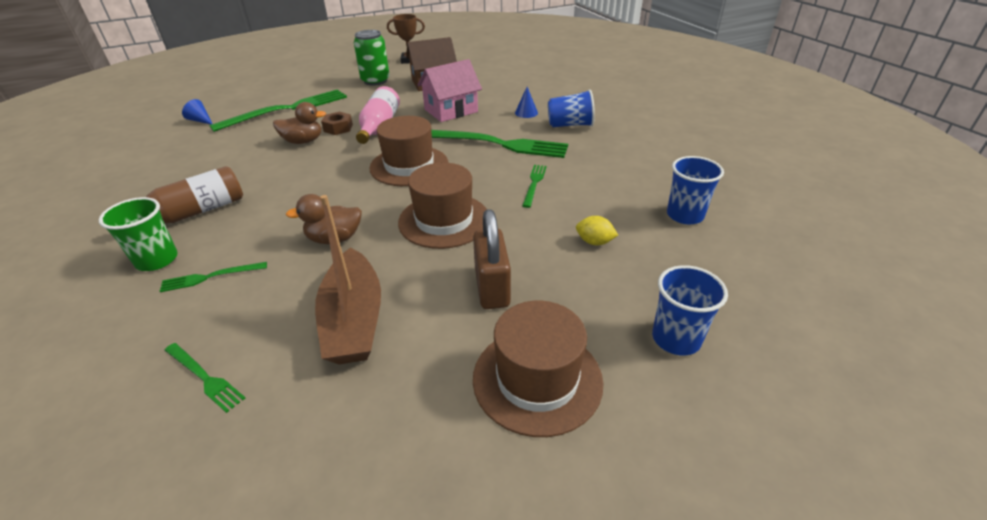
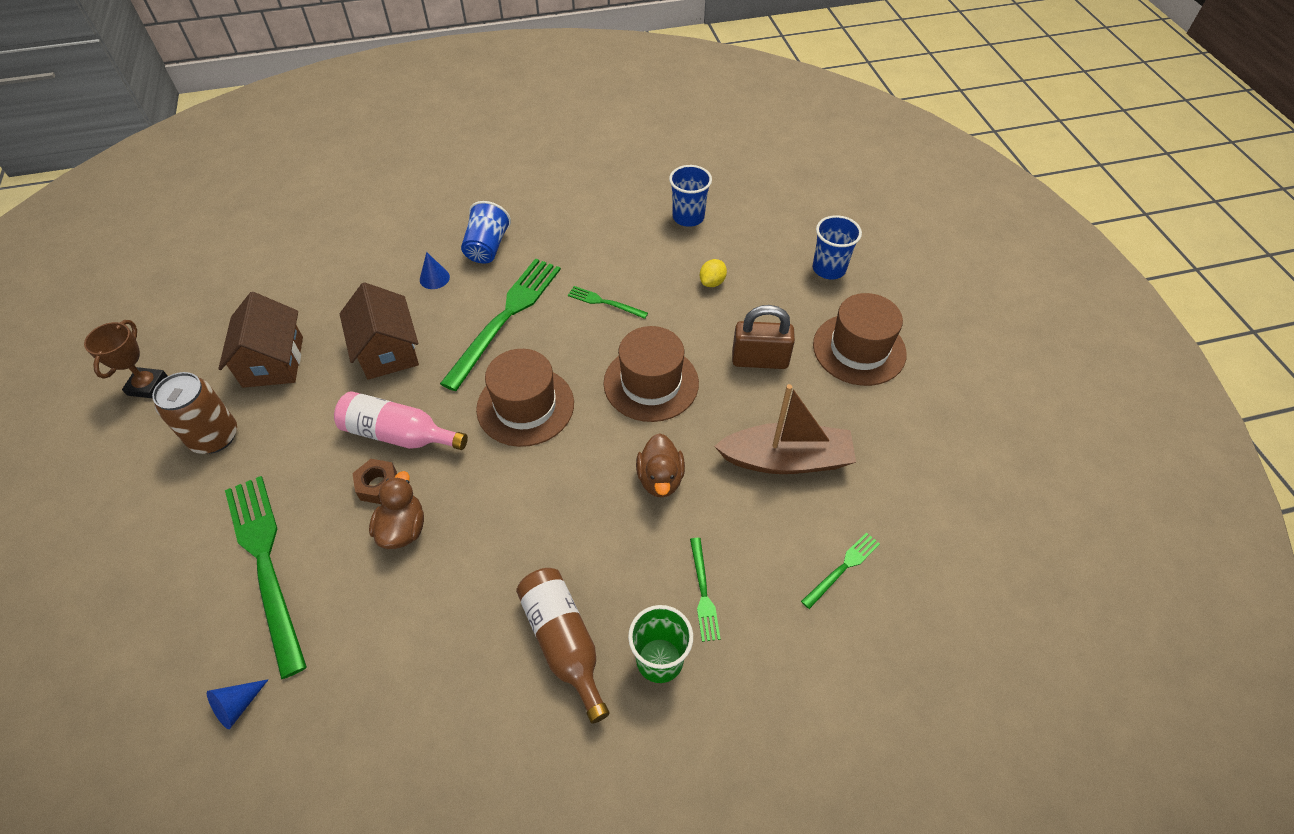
camera: 80 degrees left, 15 degrees up
green can [354,30,390,86] -> brown can [152,372,237,454]
pink house [418,59,482,122] -> brown house [340,282,419,380]

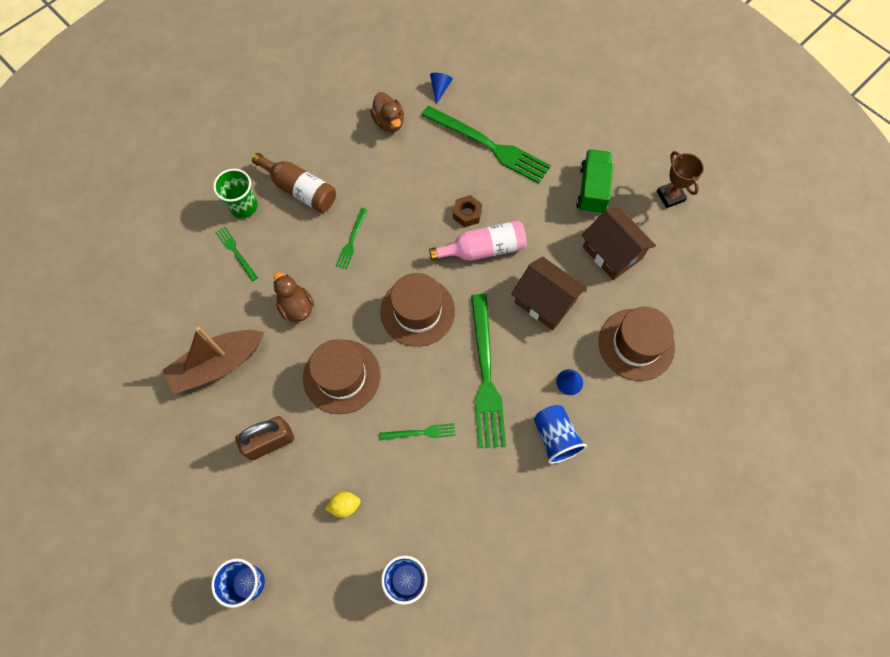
camera: 150 degrees right, 15 degrees up
brown can [152,372,237,454] -> green truck [576,149,613,214]
brown duck [369,471,424,549] -> brown duck moved to [370,92,404,132]
yellow lemon [700,259,727,287] -> yellow lemon turned 75 degrees clockwise [325,492,361,518]
green fork [801,532,880,609] -> green fork moved to [336,208,367,269]
brown hat [813,293,907,386] -> brown hat moved to [599,307,675,381]

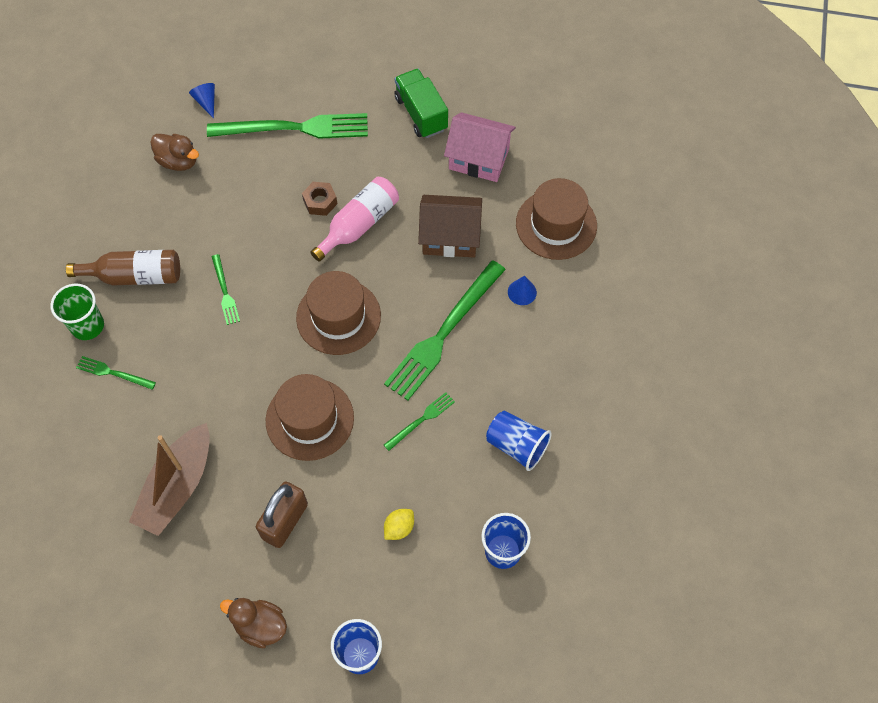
camera: 35 degrees left, 5 degrees down
brown duck [273,272,314,322] -> brown duck moved to [220,598,287,648]
green fork [471,294,506,448] -> green fork turned 75 degrees clockwise [384,260,506,401]
blue cup [534,405,587,464] -> blue cup moved to [486,411,552,471]
brown house [582,208,656,280] -> pink house [444,112,516,182]
brown trophy [657,151,704,208] -> none

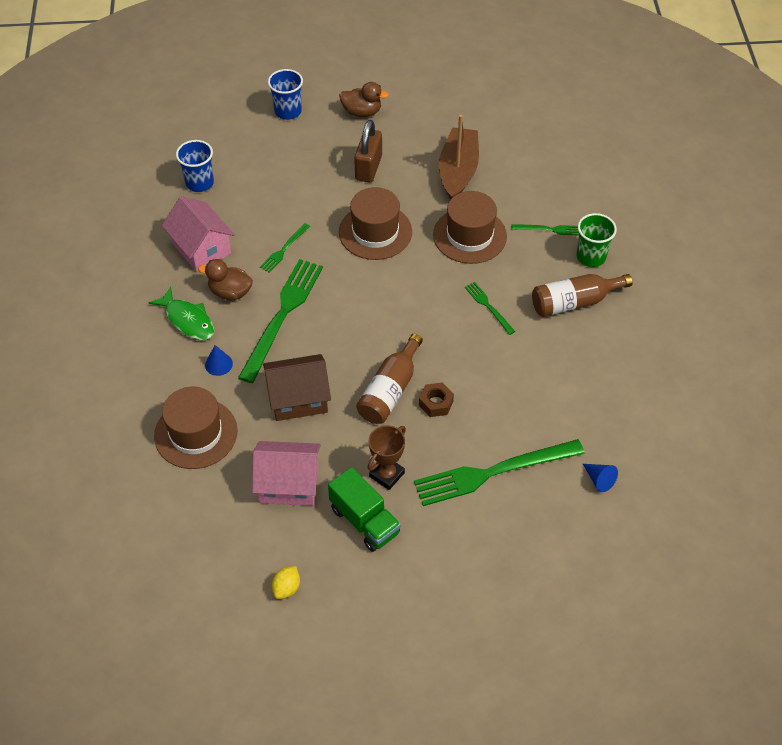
camera: 165 degrees right, 10 degrees down
brown duck [150,134,199,171] -> brown duck moved to [198,259,253,300]
brown hat [296,271,381,355] -> brown hat moved to [433,191,507,264]
pink bottle [311,177,399,262] -> brown bottle [356,334,423,424]
yellow lemon [384,509,414,540] -> yellow lemon moved to [272,566,300,599]
blue cup [486,411,552,471] -> pink house [162,196,235,272]
none -> green fish [149,287,214,340]
none -> brown trophy [367,425,406,490]

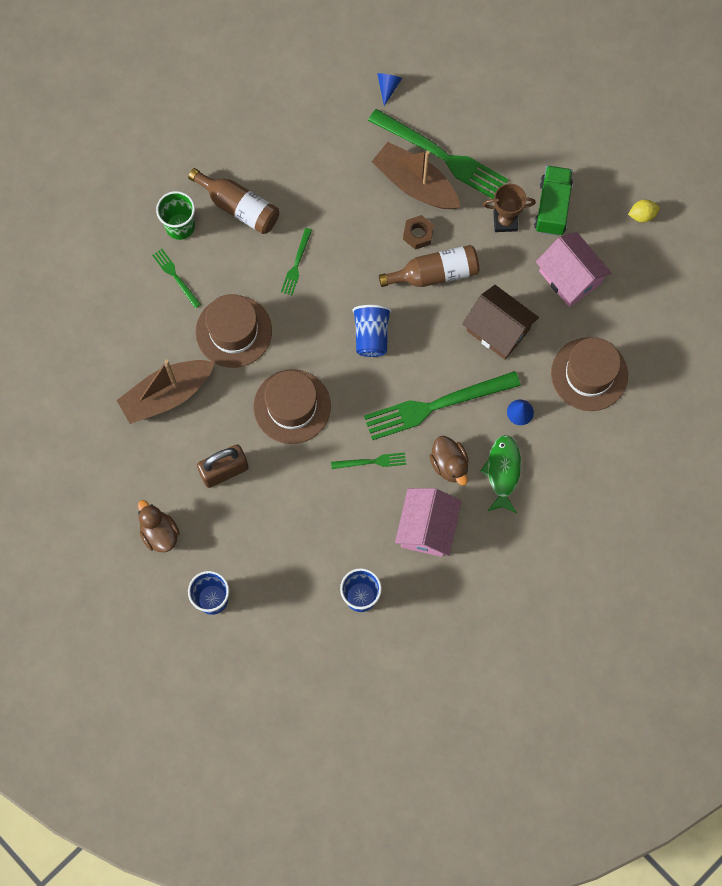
camera: 130 degrees left, 20 degrees up
none -> blue cup [353,305,391,357]
none -> brown boat [372,142,460,209]

